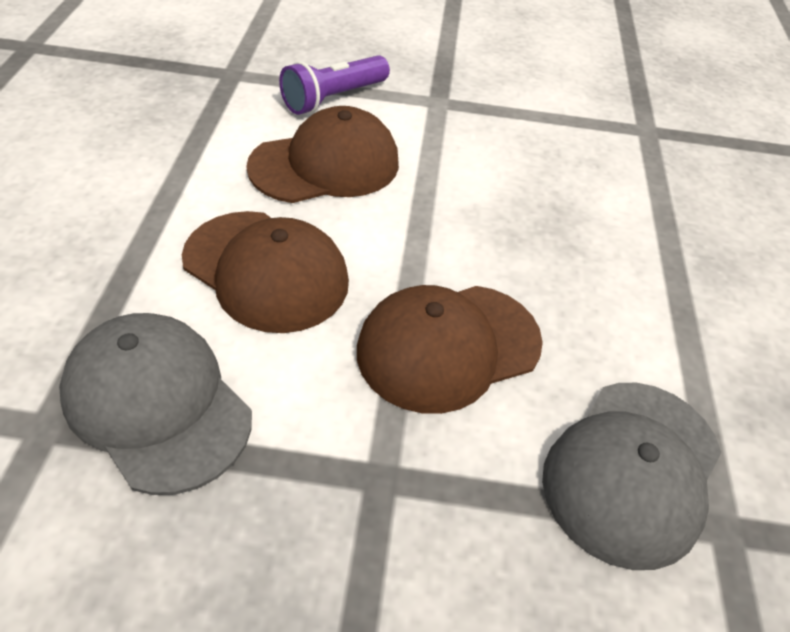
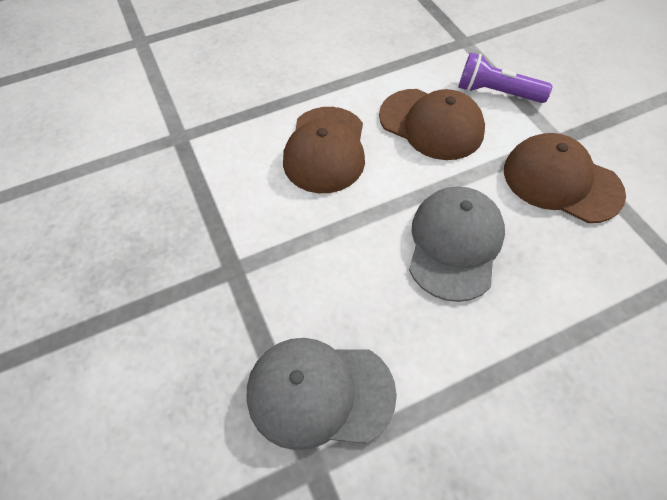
camera: 65 degrees right, 10 degrees up
grey cap [59,313,252,495] -> grey cap moved to [409,187,505,302]
brown cap [357,285,543,414] -> brown cap moved to [504,133,626,223]

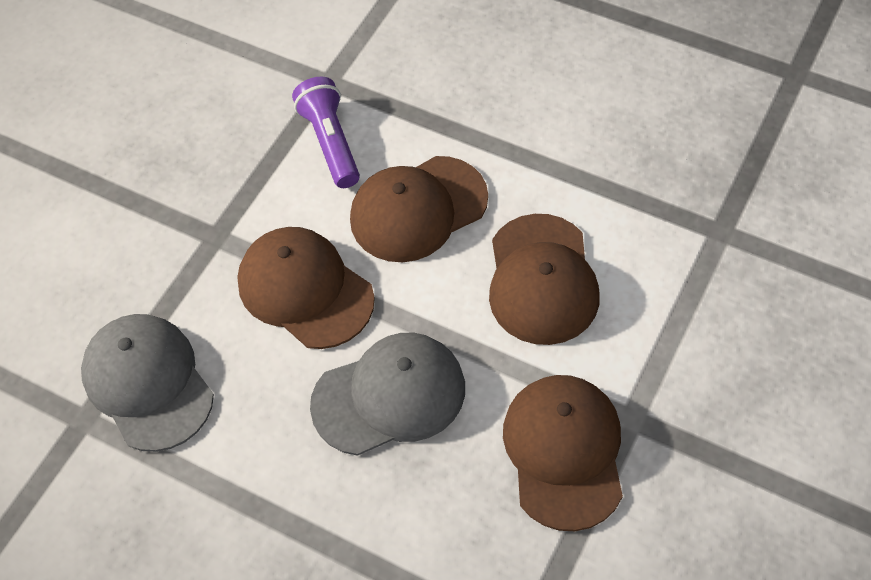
camera: 55 degrees right, 0 degrees up
purple flashlight [458,52,552,103] -> purple flashlight moved to [292,77,360,188]
none -> brown cap [237,227,375,349]

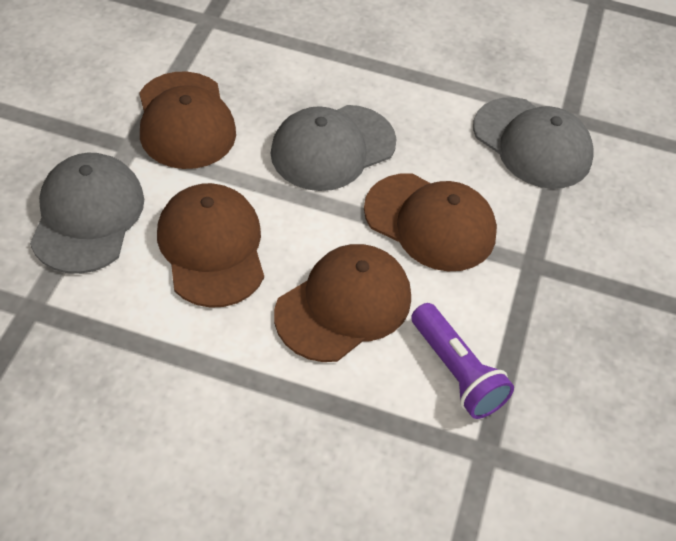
camera: 160 degrees right, 5 degrees down
none -> grey cap [30,153,144,274]

